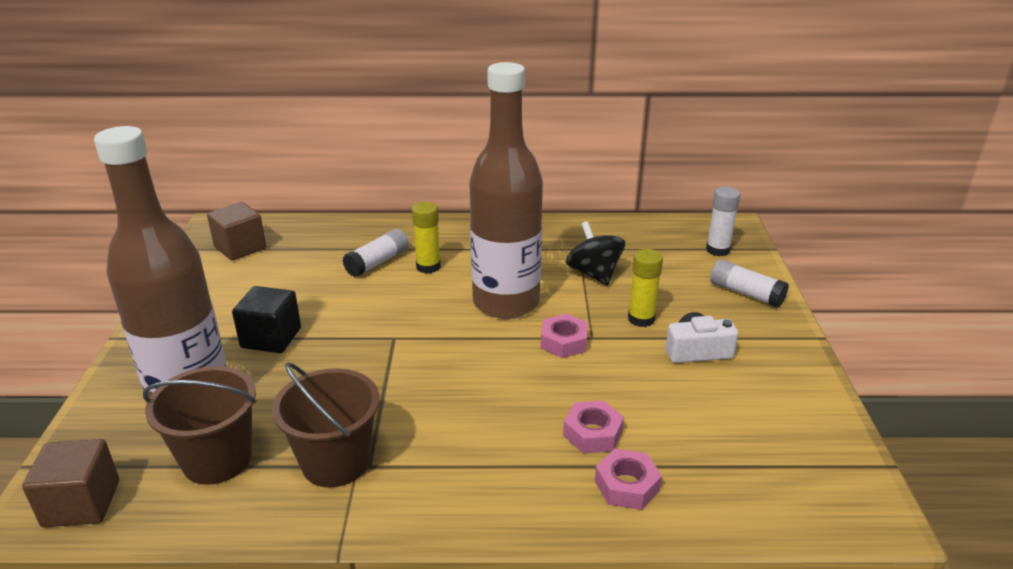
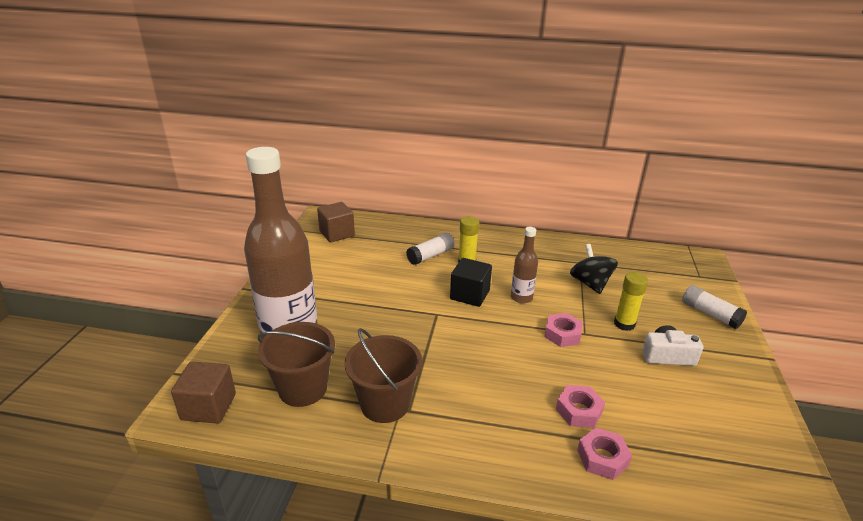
camera: 10 degrees right, 0 degrees up
black cube [232,286,301,353] -> black cube moved to [450,258,492,307]
brown bottle [469,62,543,319] -> brown bottle [511,227,538,304], size x0.45
white glue stick [706,187,740,256] -> none

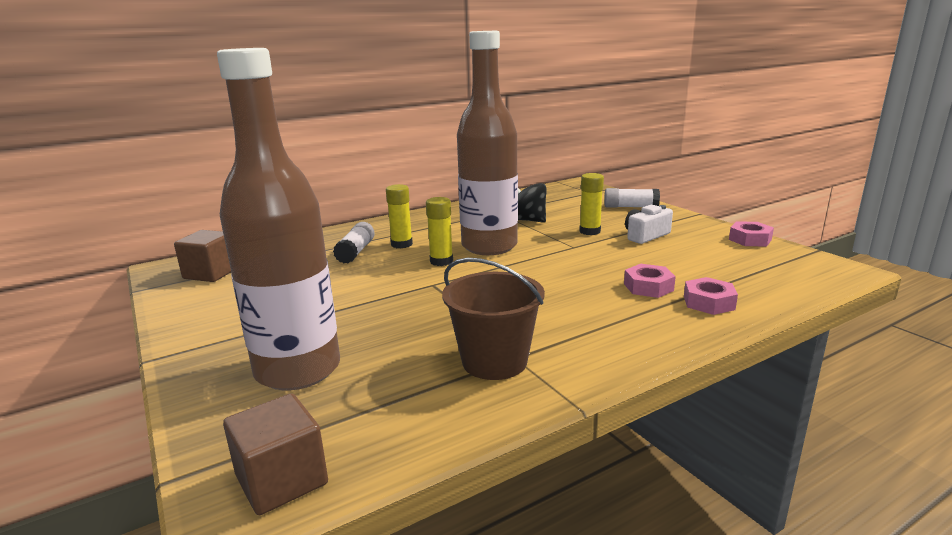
camera: 40 degrees left, 10 degrees down
brown bucket [258,322,335,407] -> none
black cube [450,258,492,307] -> yellow glue stick [426,197,453,266]
brown bottle [511,227,538,304] -> brown bottle [457,31,518,255], size x2.24
pink nut [544,313,583,347] -> pink nut moved to [729,222,774,246]

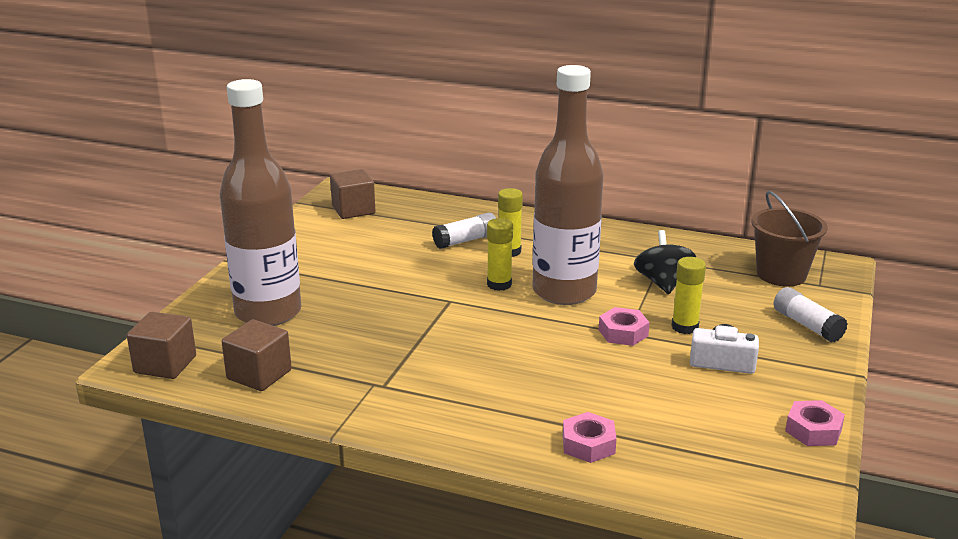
camera: 50 degrees right, 5 degrees up
brown bucket [442,258,545,380] -> brown bucket moved to [751,191,828,287]
pink nut [624,264,676,298] -> pink nut moved to [599,307,650,346]
none -> brown cube [222,319,292,391]

